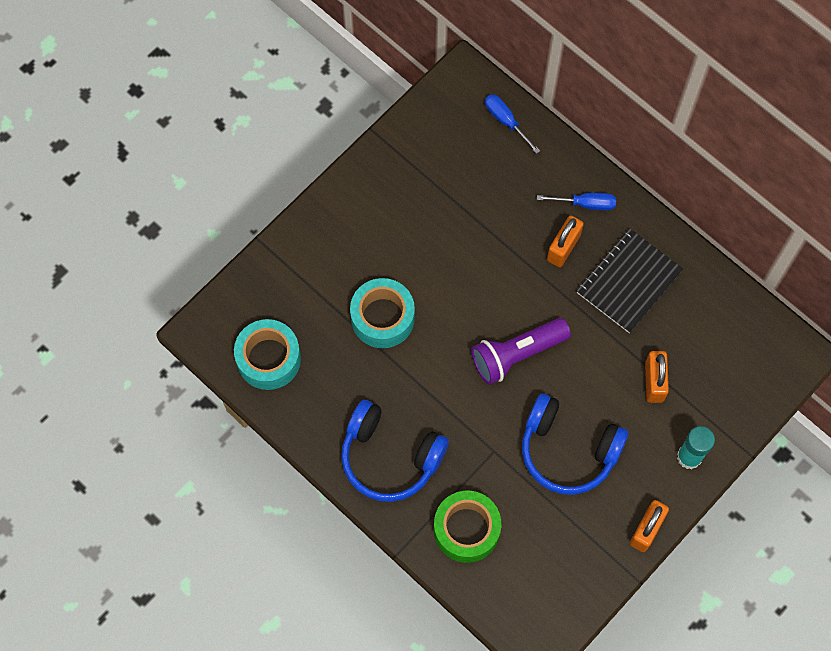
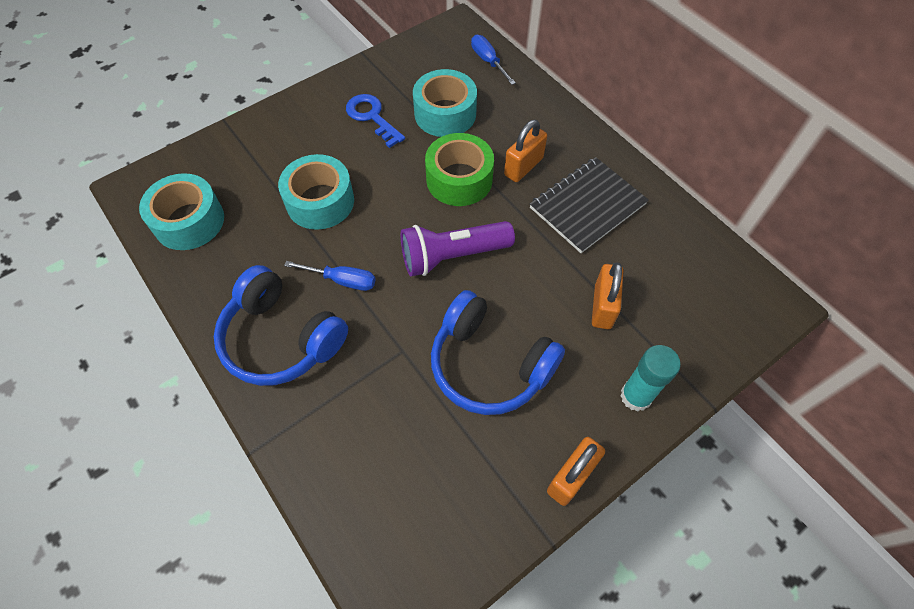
camera: 10 degrees right, 10 degrees down
green tape [434,491,501,563] -> green tape moved to [425,133,494,206]
blue screwdriver [537,193,616,211] -> blue screwdriver moved to [284,261,376,291]
none -> blue key [346,94,405,148]
none -> turquoise tape [413,69,477,137]

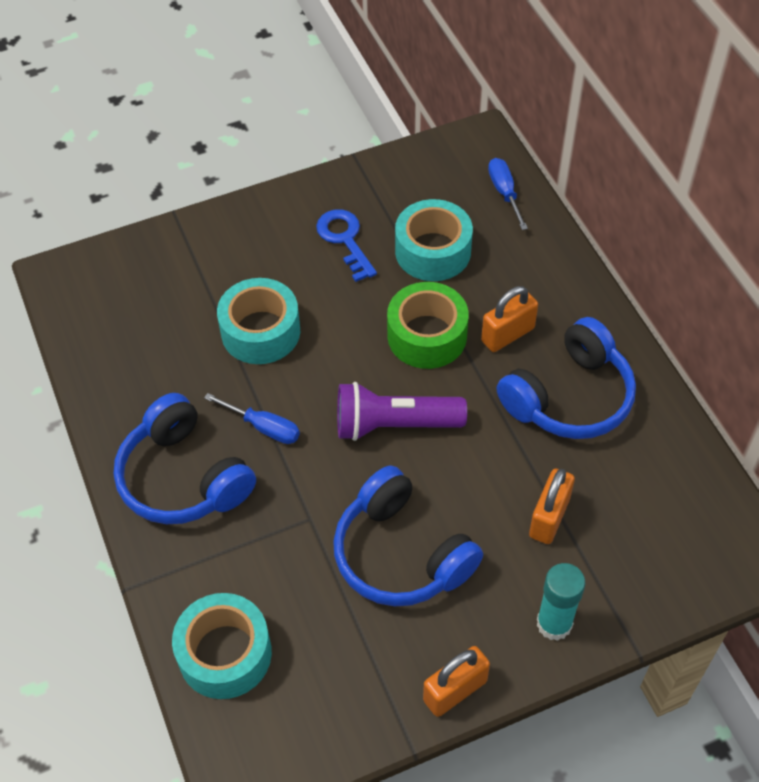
camera: 15 degrees right, 5 degrees down
turquoise tape [139,173,224,250] -> turquoise tape moved to [172,593,272,699]
black notebook [530,157,649,253] -> blue headphones [497,317,636,439]

